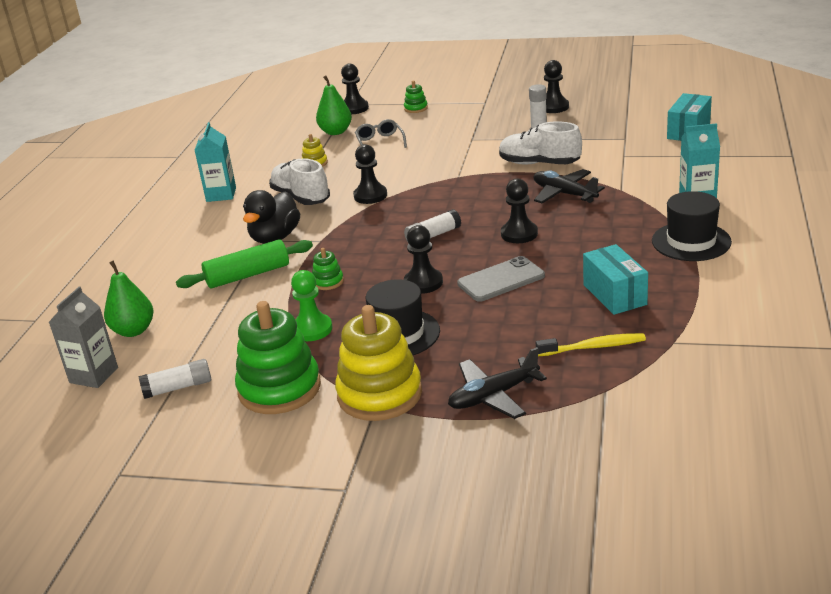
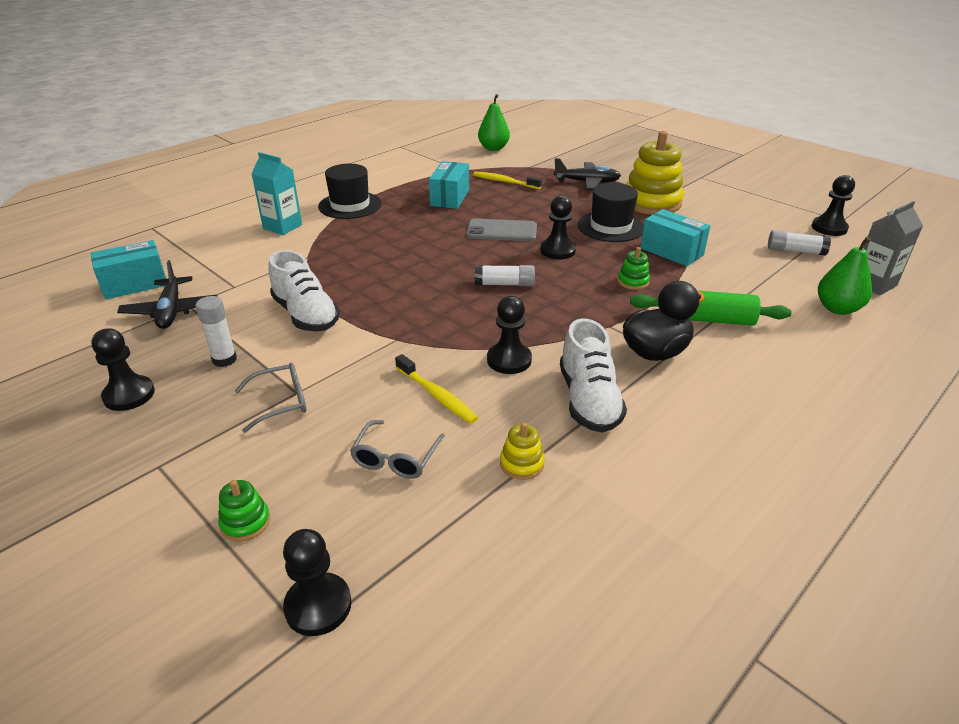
camera: 150 degrees left, 5 degrees up
turquoise carton [195,122,236,202] -> none
green stacking toy [235,301,321,414] -> none
green pawn [291,270,332,341] -> turquoise box [640,209,710,266]
green pear [316,75,352,135] -> green pear moved to [478,94,510,151]
black pawn [501,178,538,243] -> black pawn moved to [812,175,855,236]
black plane [533,169,605,203] -> black plane moved to [117,260,218,329]
none -> grey glasses [235,363,307,433]
none -> yellow toothbrush [395,354,478,424]

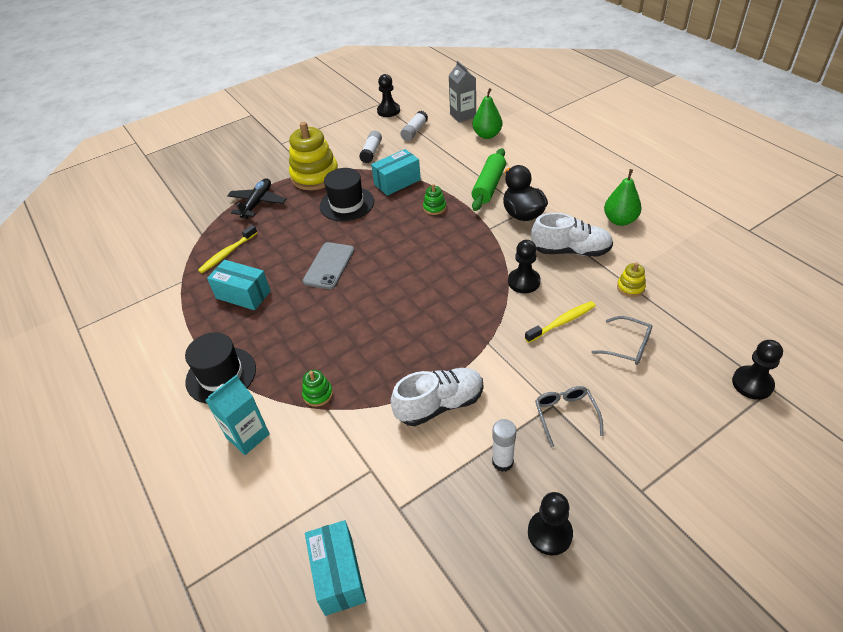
camera: 75 degrees left, 10 degrees up
black plane [117,260,218,329] -> none
green stacking toy [218,480,270,542] -> green stacking toy moved to [302,370,333,407]
white glue stick [475,265,535,286] -> white glue stick moved to [359,131,382,163]
green pear [478,94,510,151] -> green pear moved to [604,169,642,226]
black pawn [540,195,576,259] -> none

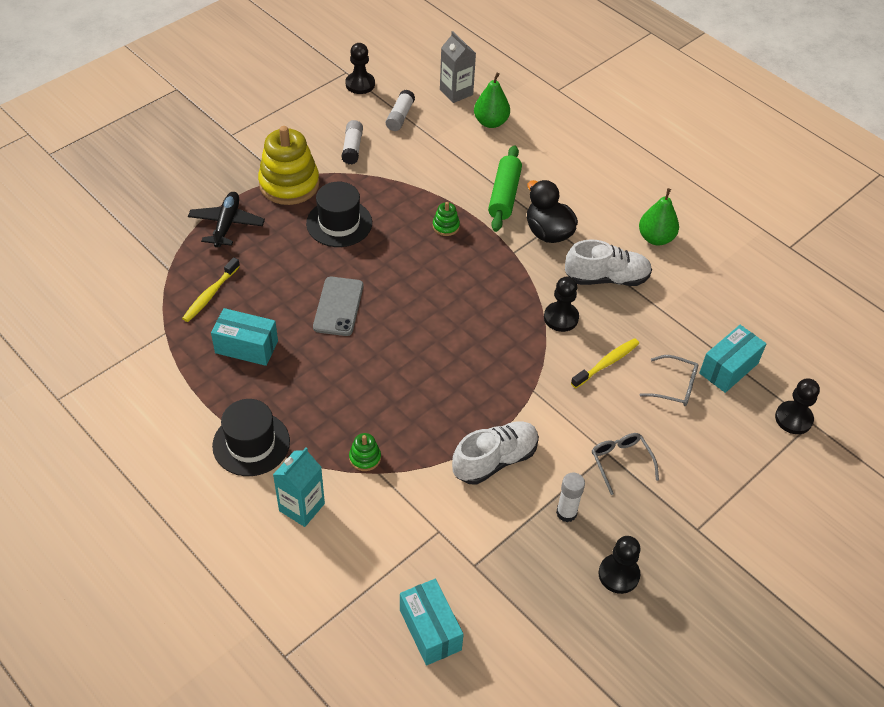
camera: 15 degrees left, 5 degrees up
turquoise box [371,149,421,196] -> turquoise box moved to [699,325,766,393]
yellow stacking toy [617,262,646,297] -> none

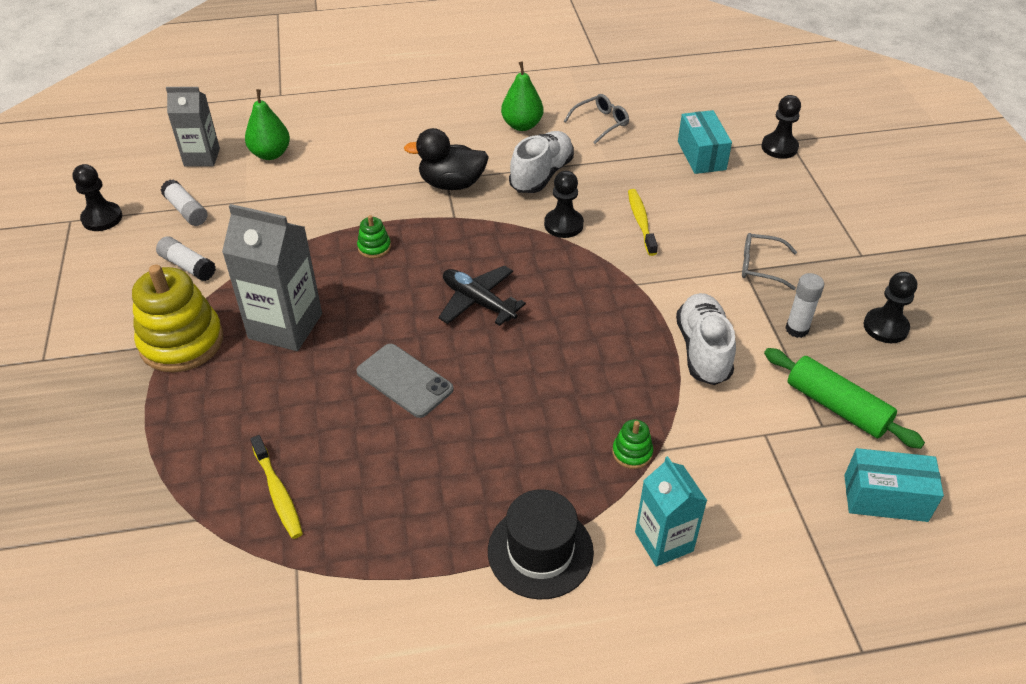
camera: 55 degrees left, 5 degrees down
black plane [188,192,265,247] -> black plane moved to [438,265,526,326]
turquoise box [211,308,278,366] -> none
black hat [306,182,372,247] -> grey carton [222,204,322,351]
green rolling pin [488,145,522,232] -> green rolling pin moved to [764,348,925,449]
grey glasses [640,355,698,406] -> grey glasses moved to [564,94,629,144]

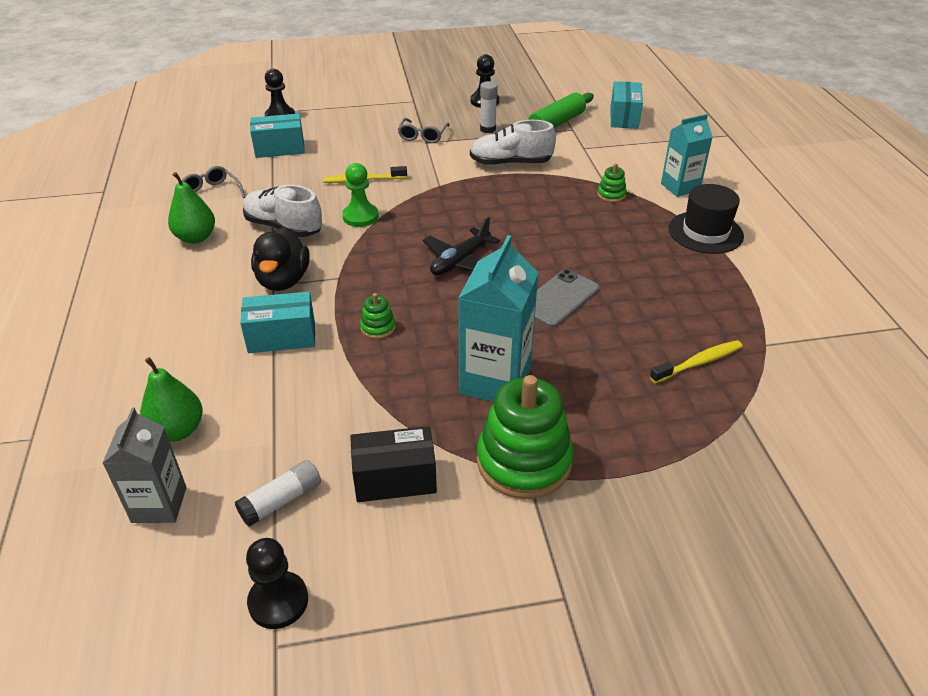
camera: 90 degrees left, 5 degrees down
yellow stacking toy [132,265,223,372] -> green stacking toy [477,375,574,499]
white glue stick [156,236,216,281] -> black box [350,426,437,502]
grey carton [222,204,322,351] -> turquoise carton [458,235,538,402]
black pawn [544,171,584,238] -> green pawn [342,163,379,227]
none -> turquoise box [240,292,315,353]

